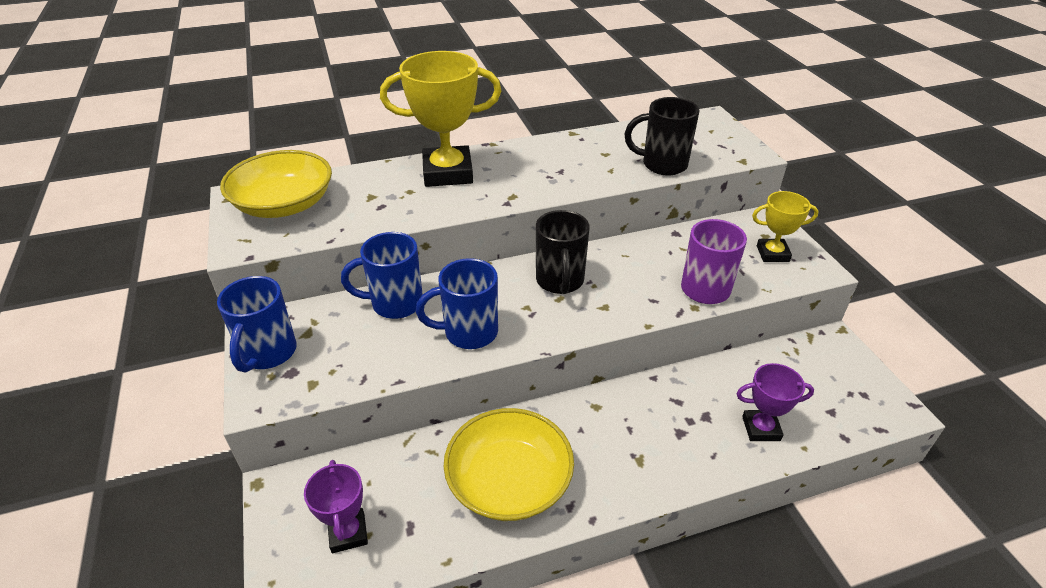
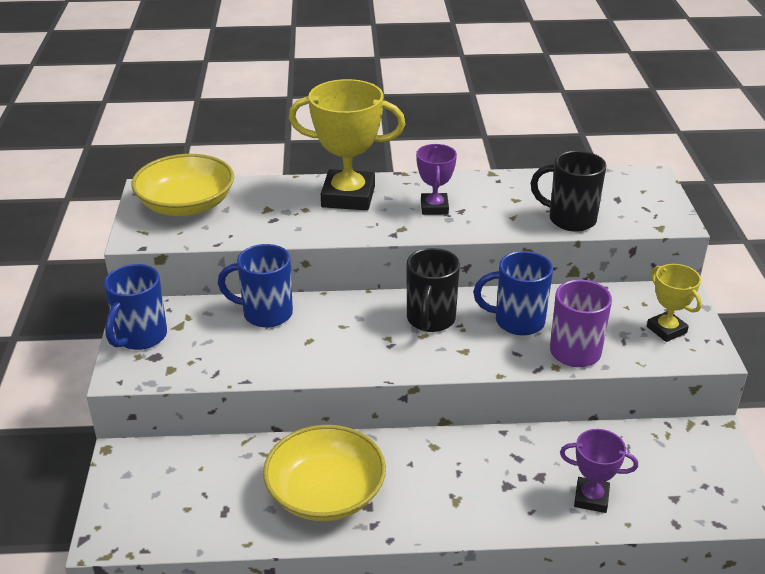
camera: 15 degrees right, 5 degrees down
purple trophy [304,460,368,553] -> purple trophy moved to [416,144,457,215]
blue mug [416,258,498,349] -> blue mug moved to [473,251,553,336]
yellow trophy [752,191,818,262] -> yellow trophy turned 45 degrees clockwise [647,264,702,342]

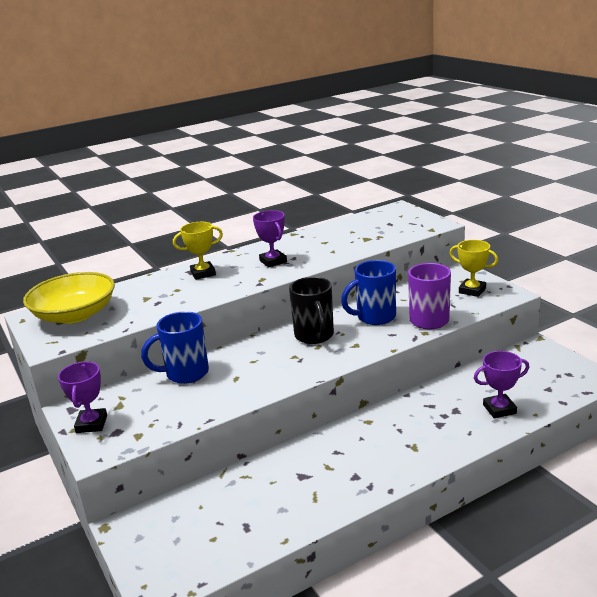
camera: 25 degrees left, 10 degrees down
blue mug [104,264,167,350] -> purple trophy [58,362,107,433]
yellow bowl [263,425,386,521] -> none
yellow trophy [289,79,405,210] -> yellow trophy [173,222,223,280], size x0.55
black mug [531,151,607,232] -> none

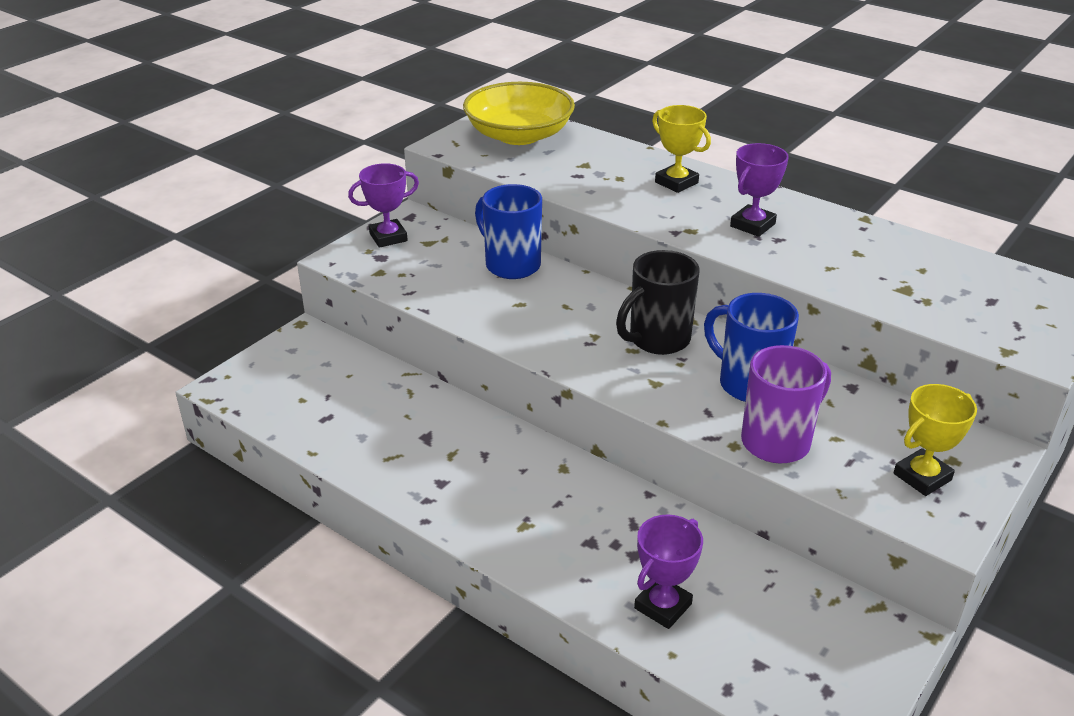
camera: 65 degrees right, 10 degrees up
yellow trophy [449,240,498,297] -> yellow trophy turned 45 degrees clockwise [894,384,977,496]
purple trophy [474,351,529,418] -> purple trophy turned 75 degrees clockwise [634,514,703,629]

